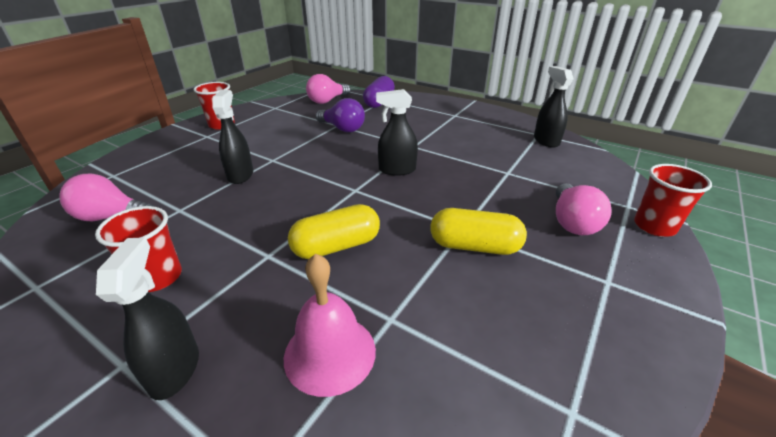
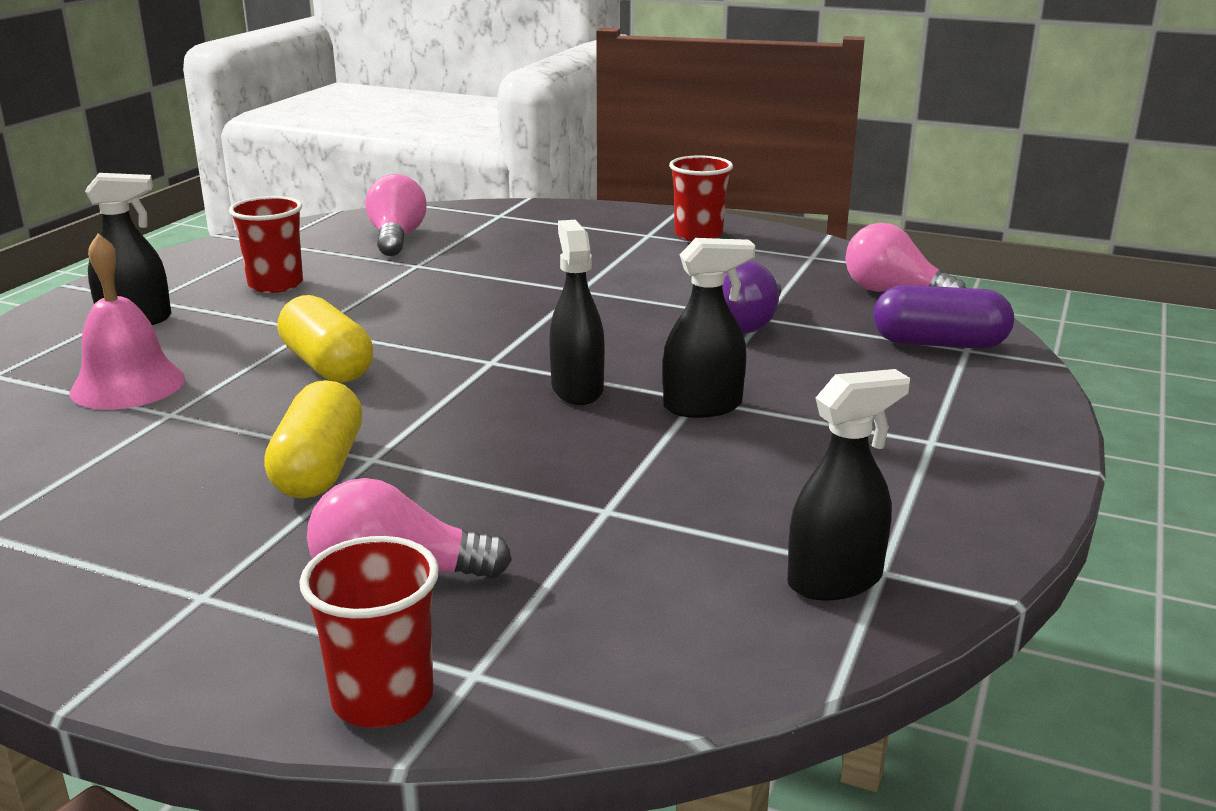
camera: 80 degrees right, 10 degrees down
black spray bottle [212,90,253,184] -> black spray bottle moved to [663,238,755,418]

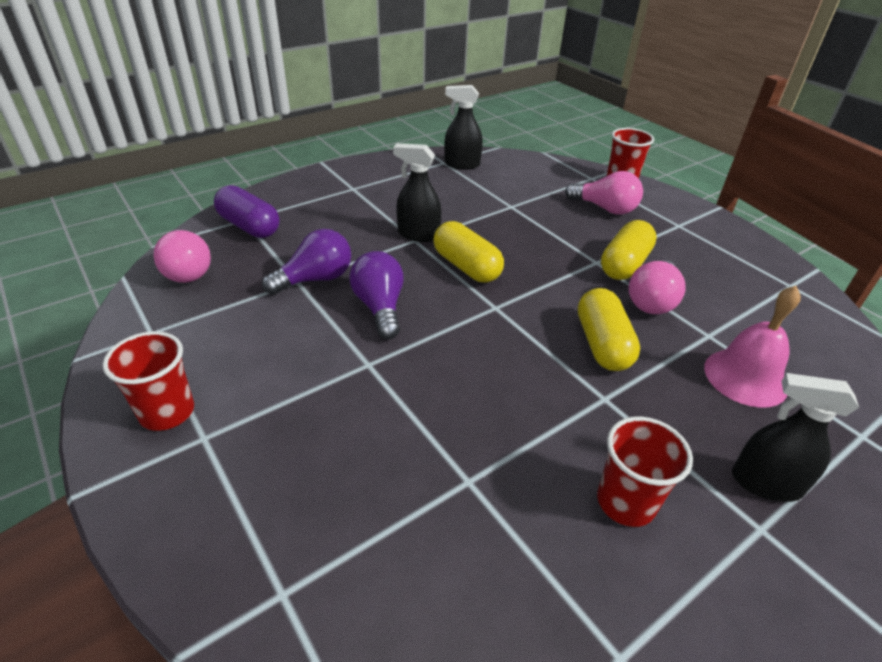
camera: 150 degrees left, 15 degrees up
pink light bulb [365,174,427,256] -> pink light bulb moved to [628,260,686,314]
black spray bottle [549,220,605,405] -> yellow capsule [433,221,504,283]
none -> purple light bulb [349,251,404,339]

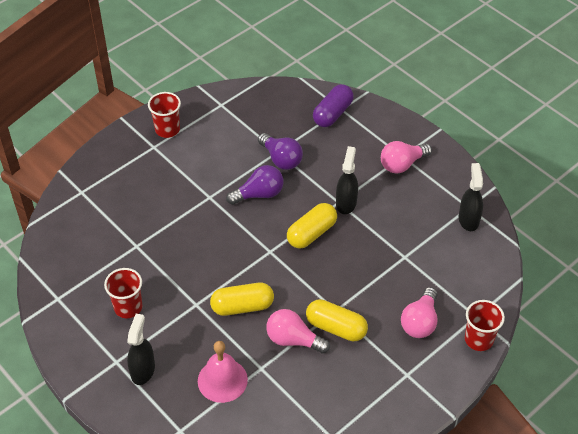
camera: 85 degrees right, 10 degrees up
pink light bulb [154,230,211,283] -> pink light bulb moved to [381,141,432,174]

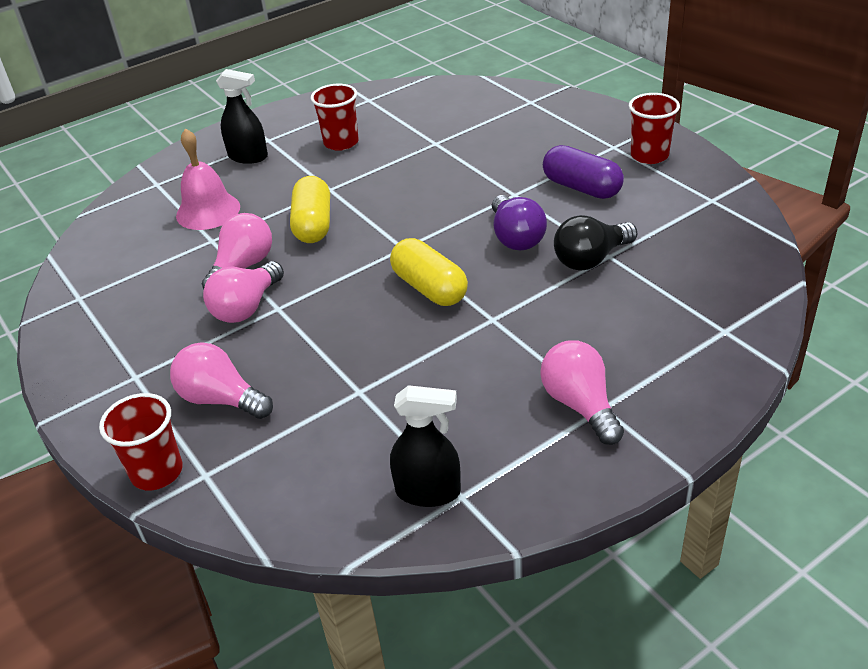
camera: 100 degrees right, 10 degrees down
purple light bulb [258,133,303,170] -> black light bulb [554,215,637,271]
yellow capsule [306,299,368,341] -> pink light bulb [203,261,284,323]
purple capsule [313,84,354,127] -> purple capsule moved to [543,145,624,199]
black spray bottle [336,146,358,214] -> none

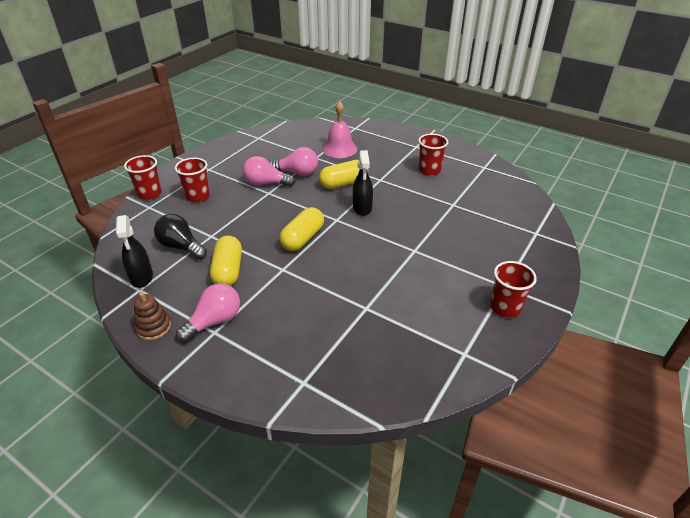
camera: 65 degrees right, 0 degrees up
pink light bulb [170,343,273,419] -> red cup [175,158,210,202]
black spray bottle [216,69,268,164] -> black spray bottle moved to [353,150,373,216]
purple light bulb [492,195,547,250] -> none
purple capsule [543,145,624,199] -> none
black light bulb [554,215,637,271] -> black light bulb moved to [154,214,207,259]
none -> brown stacking toy [134,292,171,340]
none -> yellow capsule [210,236,242,286]

